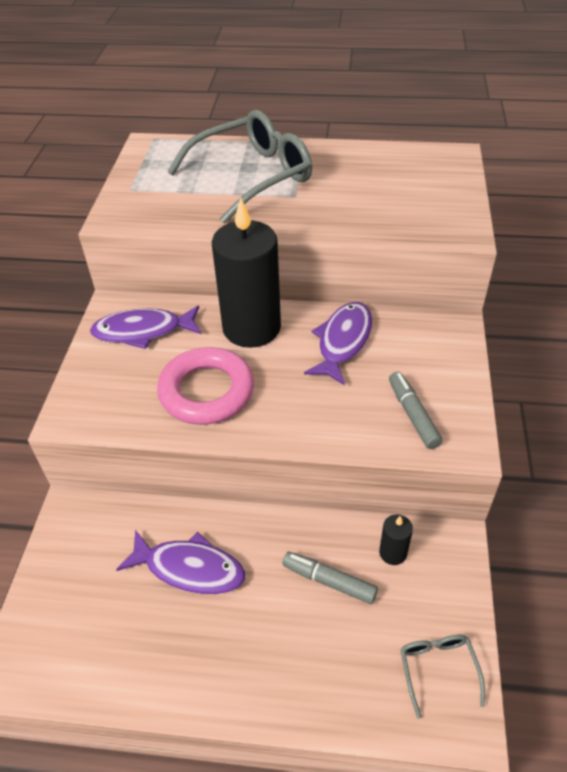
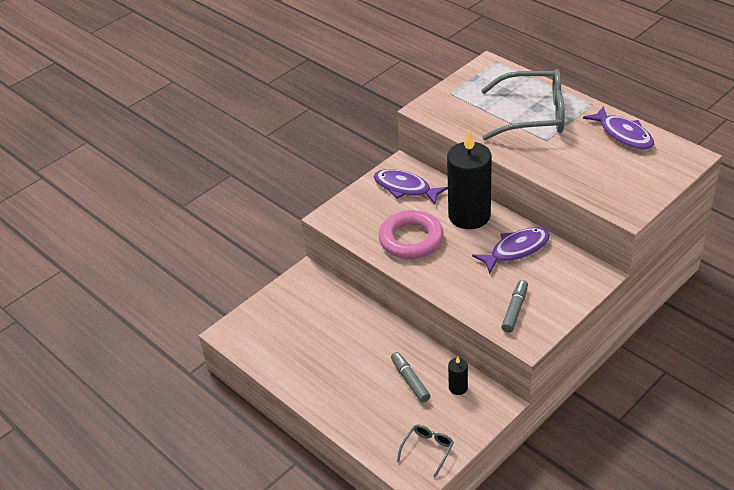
camera: 40 degrees right, 5 degrees down
purple fish [116,530,245,594] -> purple fish moved to [583,106,654,150]

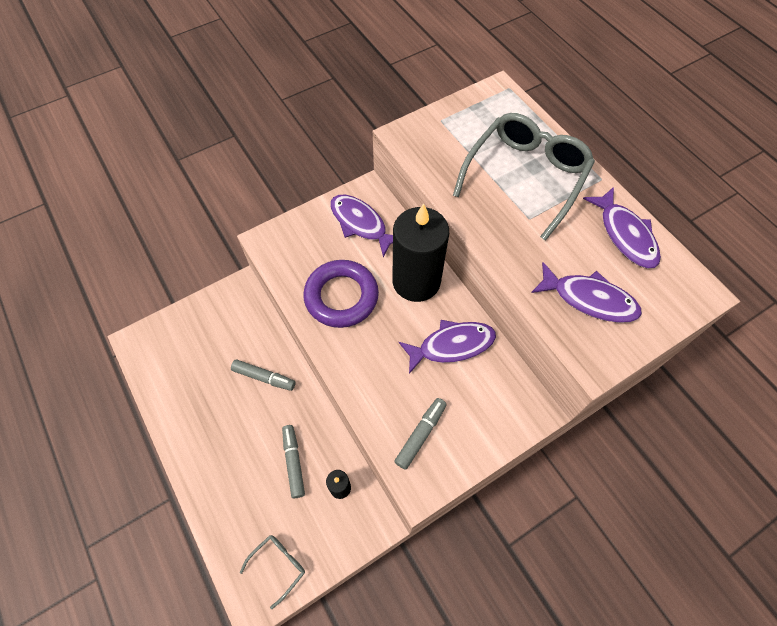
camera: 10 degrees right, 20 degrees up
pink ring [379,210,444,259] -> purple ring [303,260,379,328]
grey glasses [481,69,565,140] -> grey glasses turned 75 degrees counterclockwise [453,113,595,241]
none -> grey marker [231,359,296,391]
none -> purple fish [531,262,642,323]

